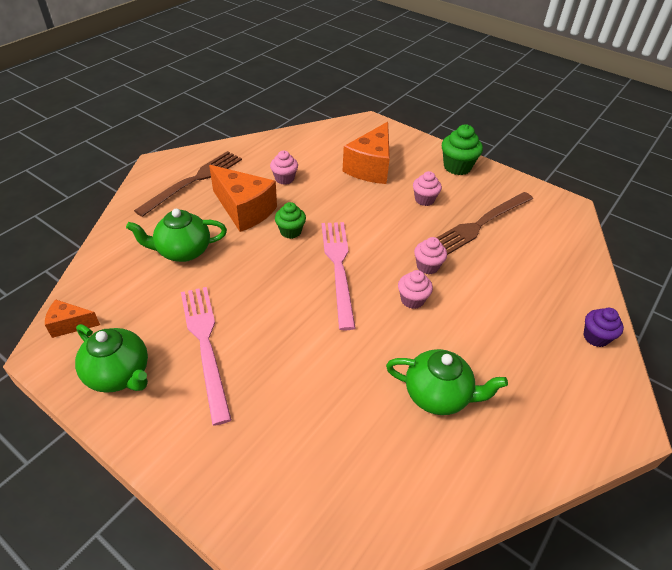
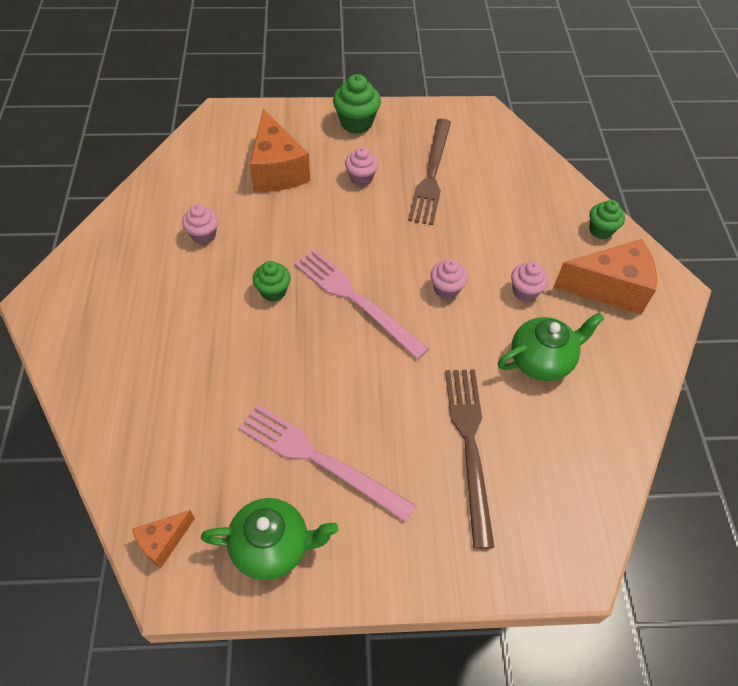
camera: 40 degrees left, 10 degrees up
green teapot [126,209,227,262] -> none
brown fork [134,151,242,217] -> brown fork moved to [445,370,495,549]
orange cheese [209,165,277,232] -> orange cheese moved to [553,239,657,315]
pink cupcake [414,237,447,275] -> pink cupcake moved to [511,261,549,302]
purple cupcake [583,308,624,347] -> green cupcake [589,200,625,239]

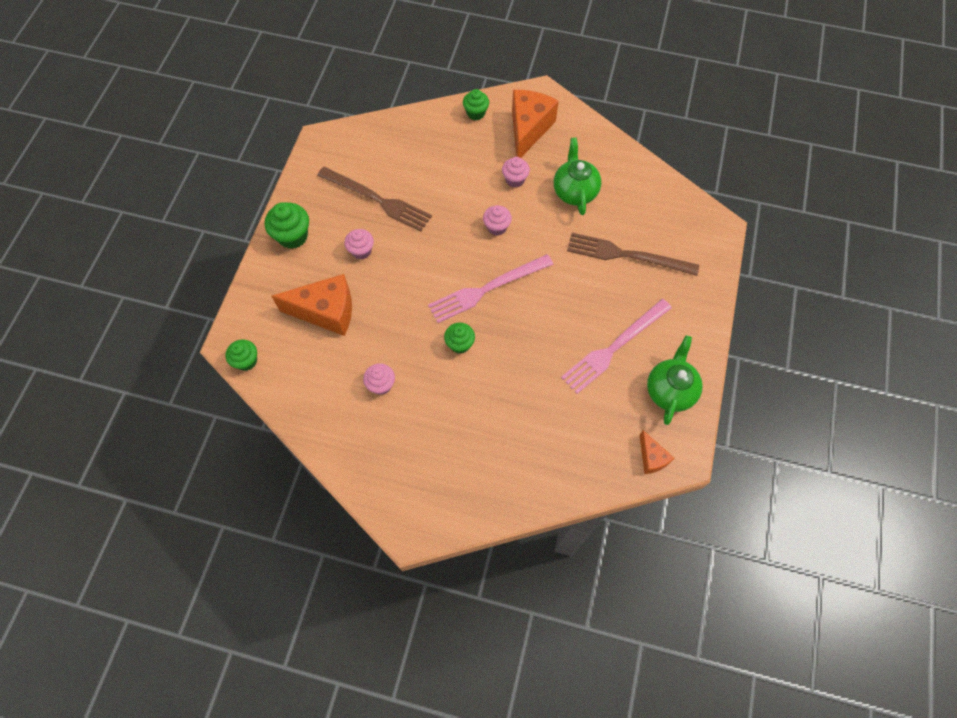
camera: 70 degrees left, 10 degrees up
none -> green cupcake [226,339,257,371]

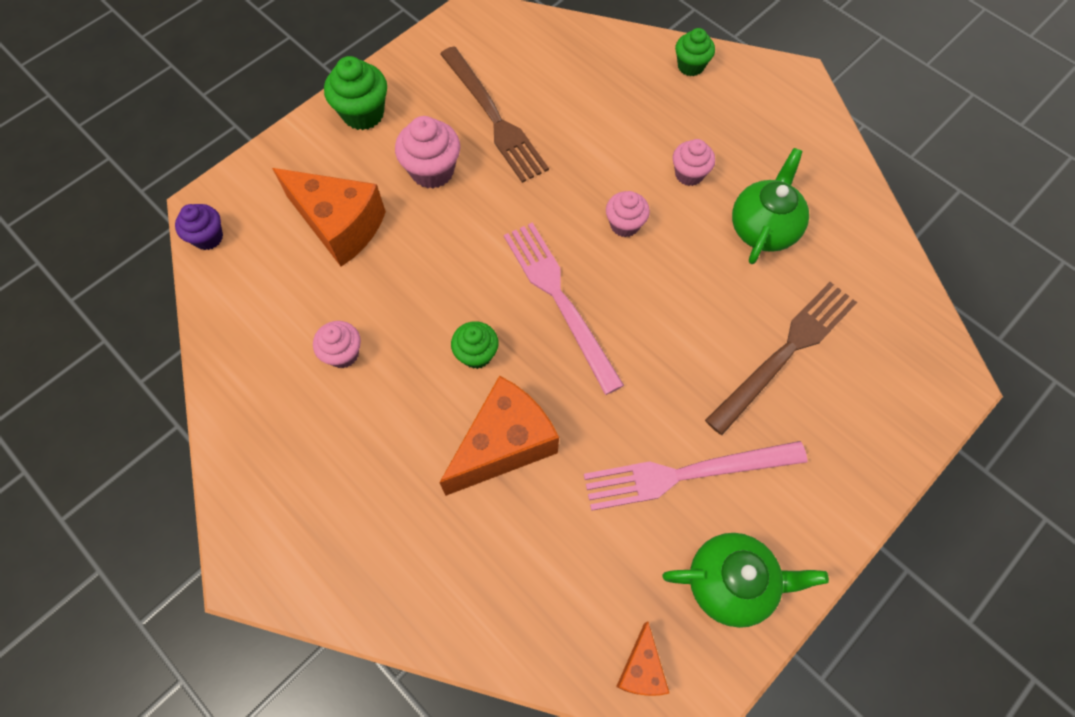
camera: 30 degrees right, 0 degrees up
green cupcake [226,339,257,371] -> purple cupcake [175,204,223,250]
pink cupcake [344,229,374,259] -> pink cupcake [395,116,460,189], size x1.51
pink fork [428,254,554,323] -> pink fork turned 60 degrees clockwise [504,222,624,395]
orange cheese [512,90,559,158] -> orange cheese moved to [439,375,559,496]
brown fork [567,233,699,276] -> brown fork turned 90 degrees clockwise [705,282,857,435]
green teapot [647,335,702,425] -> green teapot turned 45 degrees clockwise [663,533,829,628]

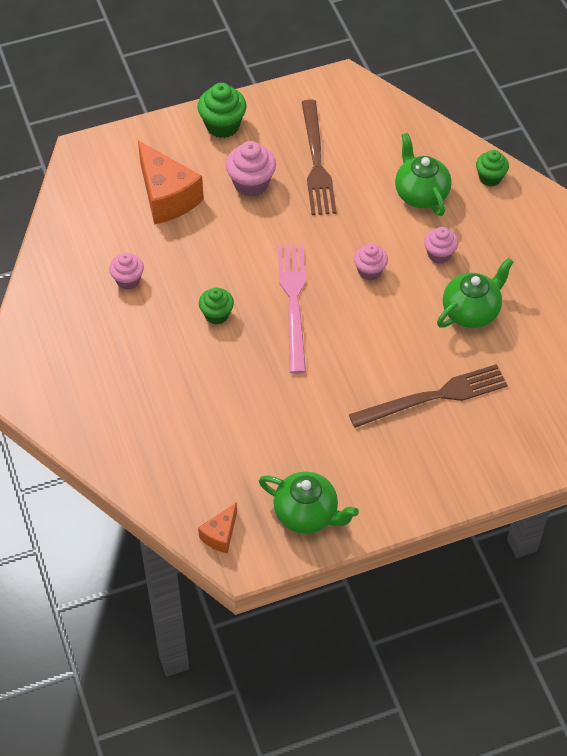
camera: 25 degrees right, 10 degrees down
purple cupcake [175,204,223,250] -> none
orange cheese [439,375,559,496] -> none
pink fork [584,441,808,511] -> none
none -> green teapot [395,133,452,216]

